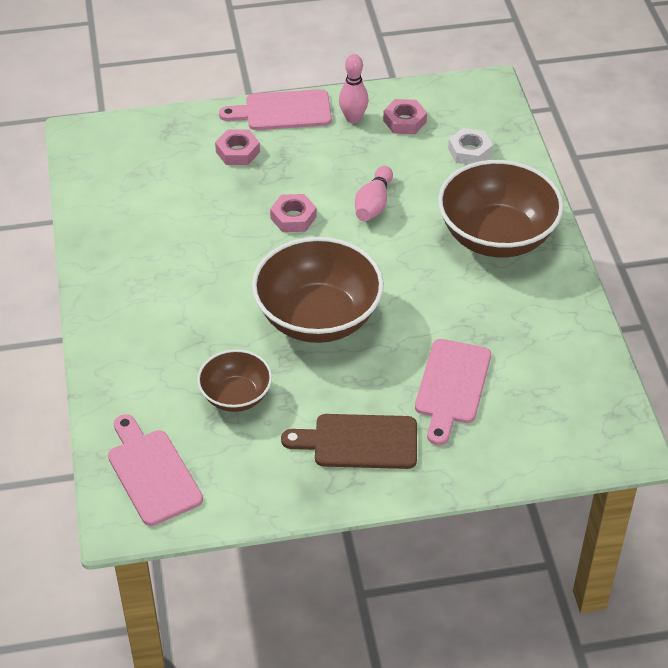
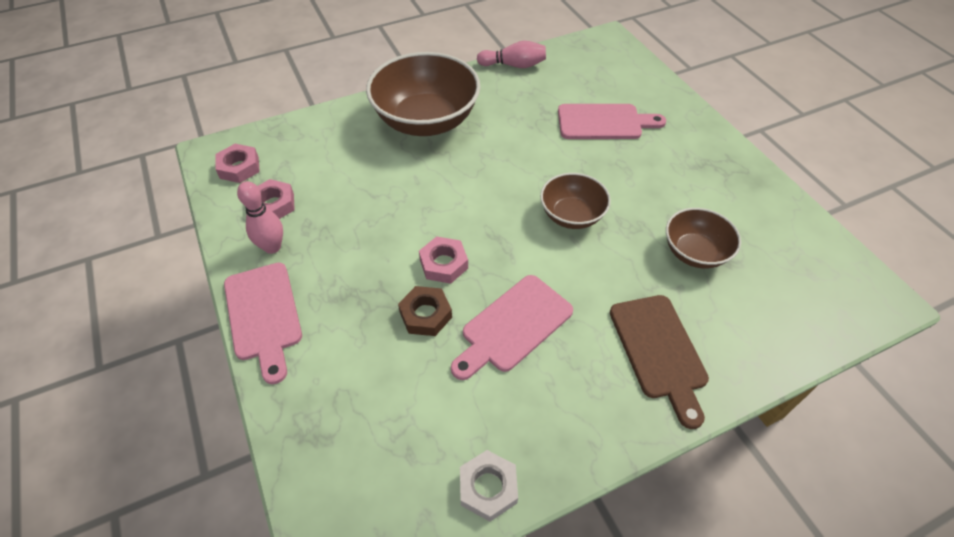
camera: 105 degrees left, 5 degrees up
pink cutting board [108,414,203,526] -> pink cutting board moved to [451,275,573,380]
pink nut [215,130,260,165] -> pink nut moved to [215,144,260,183]
brown bowl [252,237,384,343] -> brown bowl [540,173,611,229], size x0.55
brown cutting board [281,414,417,469] -> brown cutting board moved to [610,295,709,429]
pink bowling pin [355,166,393,221] -> pink bowling pin moved to [477,41,546,68]
white nut [448,128,493,164] -> white nut moved to [460,450,518,522]
none -> brown nut [398,286,452,336]

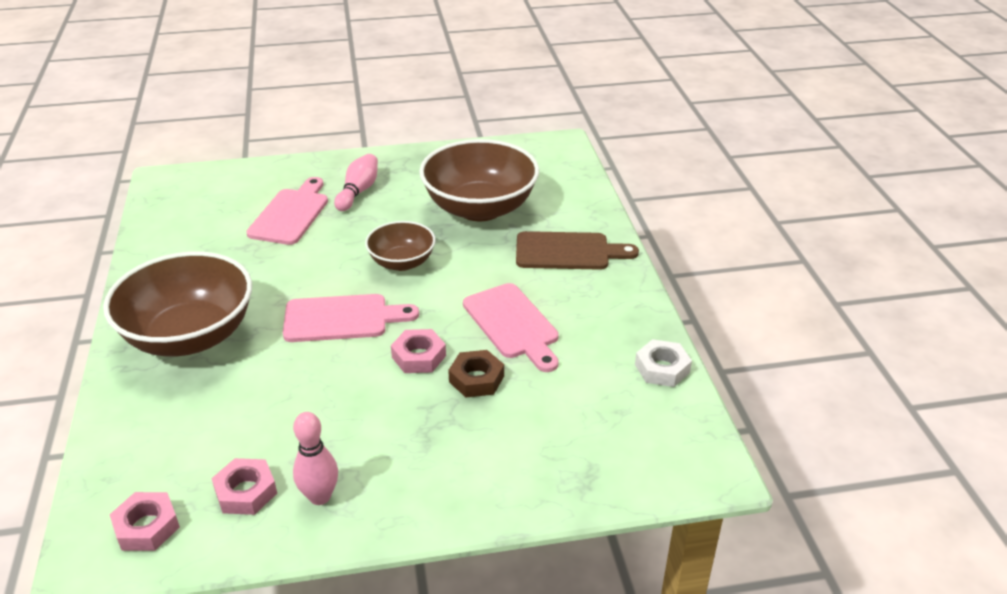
camera: 75 degrees left, 15 degrees down
pink cutting board [224,263,302,384] -> pink cutting board moved to [283,294,419,342]
pink bowling pin [477,41,546,68] -> pink bowling pin moved to [334,154,378,211]
brown bowl [666,208,741,269] -> brown bowl [419,139,539,221], size x1.82

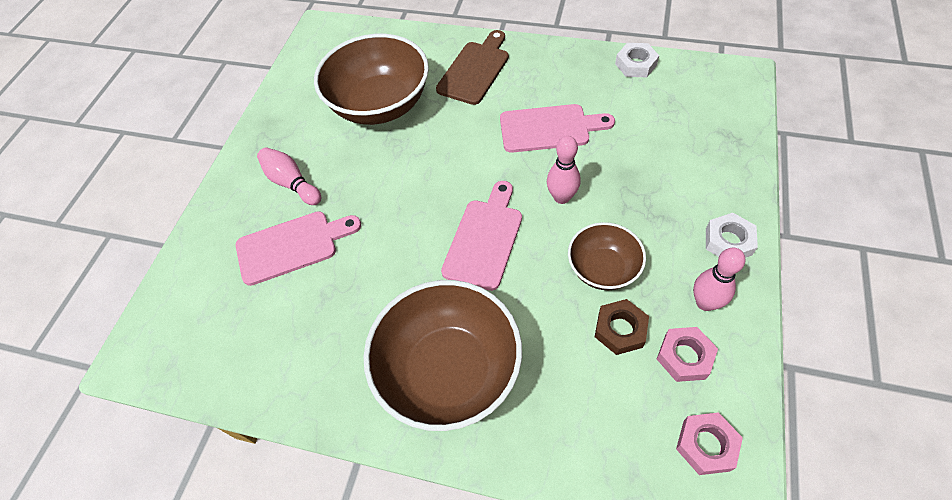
camera: 60 degrees left, 20 degrees up
pink cutting board [246,177,328,245] -> pink cutting board turned 120 degrees clockwise [236,211,361,286]
brown bowl [365,221,436,271] -> brown bowl moved to [568,222,646,290]
pink nut [391,329,446,373] -> pink bowling pin [547,136,581,204]
brown nut [448,350,504,398] -> brown nut moved to [595,299,649,355]
none -> white nut [706,213,758,258]

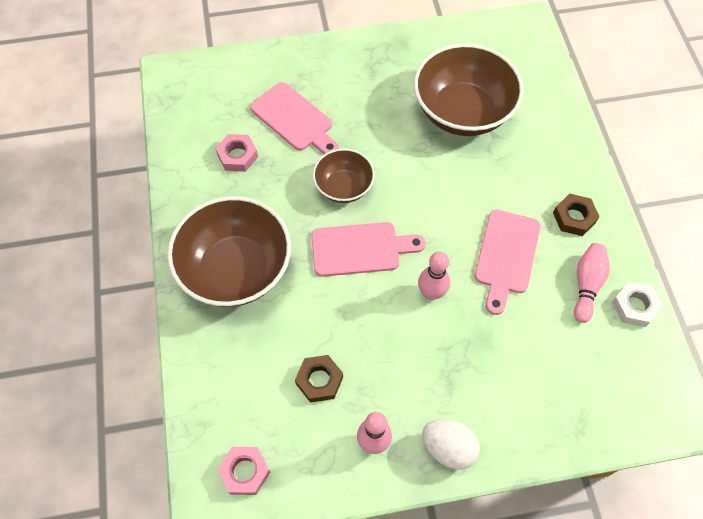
camera: 60 degrees right, 5 degrees up
pink bowling pin [257,147,321,205] -> pink bowling pin moved to [574,243,610,323]
brown cutting board [436,30,509,105] -> none
pink cutting board [500,104,615,153] -> pink cutting board turned 45 degrees clockwise [475,210,540,315]
brown bowl [568,222,646,290] -> brown bowl moved to [313,148,375,203]
pink nut [657,327,718,382] -> pink nut moved to [215,134,258,172]
white nut [706,213,758,258] -> white egg [422,419,480,470]
none -> brown nut [553,194,600,236]

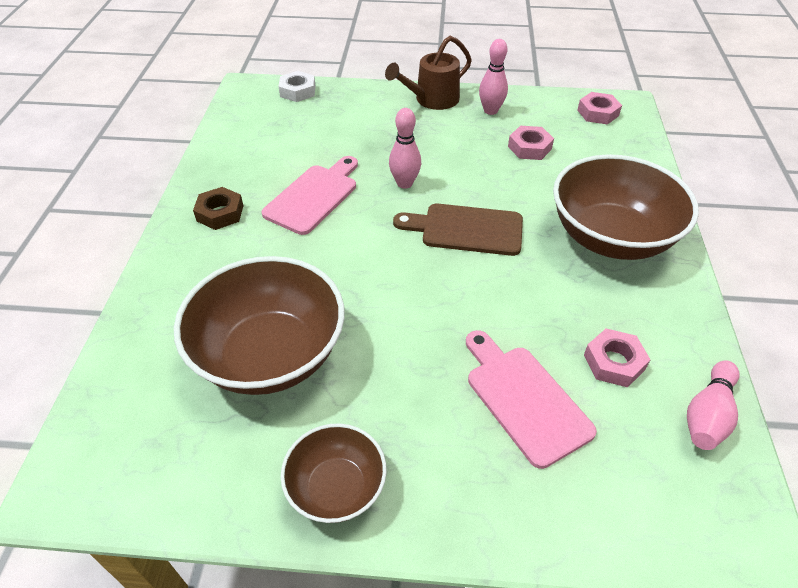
camera: 165 degrees left, 15 degrees down
brown nut [295,355,343,403] -> pink nut [508,126,554,160]
pink cutting board [311,222,426,277] -> brown cutting board [393,204,523,256]
brown bowl [313,148,375,203] -> brown bowl moved to [281,423,387,523]
white egg [422,419,480,470] -> brown watering can [385,36,472,110]
pink bowling pin [574,243,610,323] -> pink bowling pin moved to [687,361,740,450]
white nut [612,282,663,327] -> white nut moved to [278,71,315,102]

